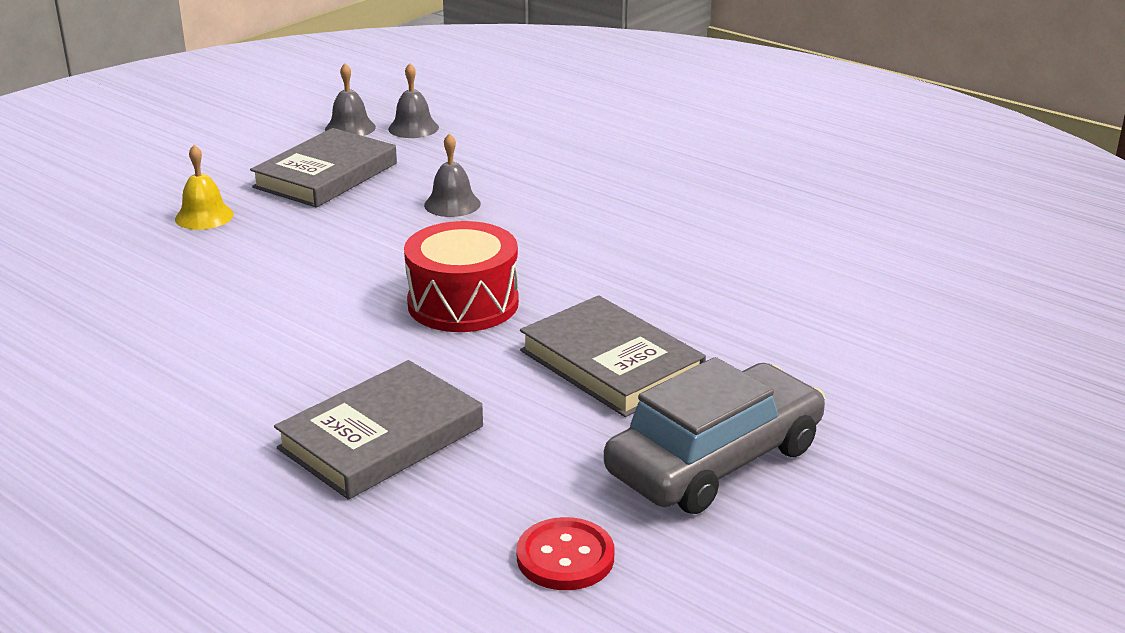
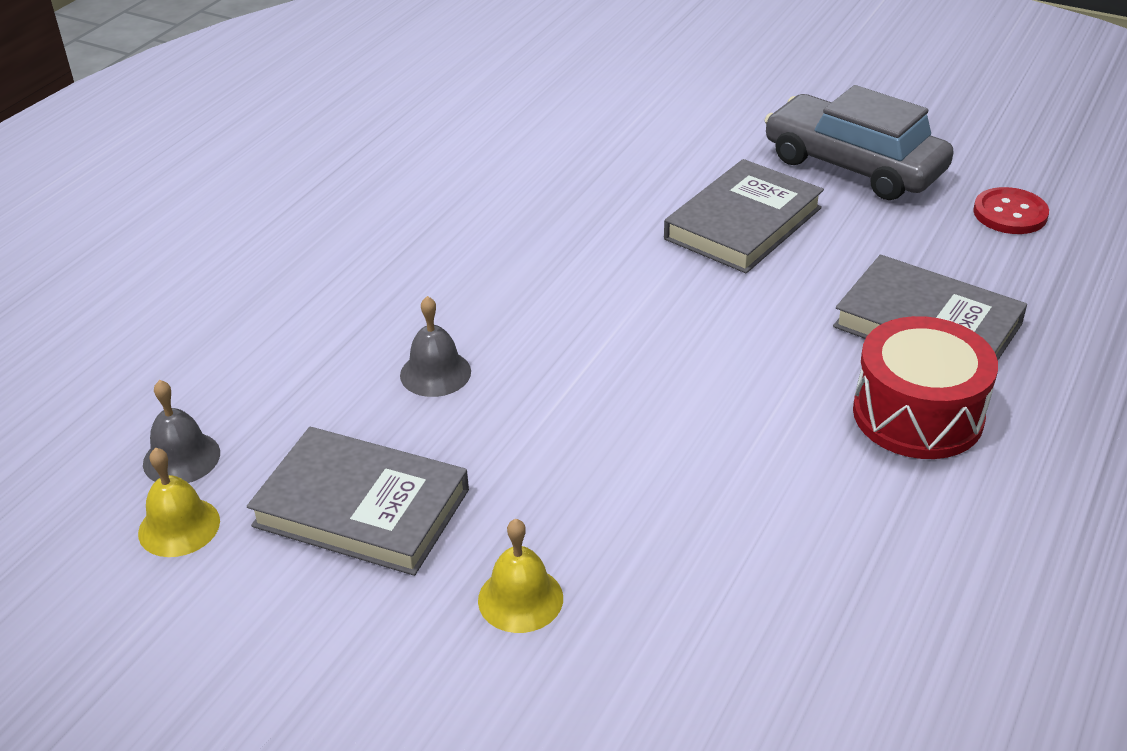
camera: 100 degrees left, 10 degrees up
grey bell [325,63,376,136] -> yellow bell [138,448,220,557]
red drum [404,221,519,332] -> red drum moved to [853,316,998,459]

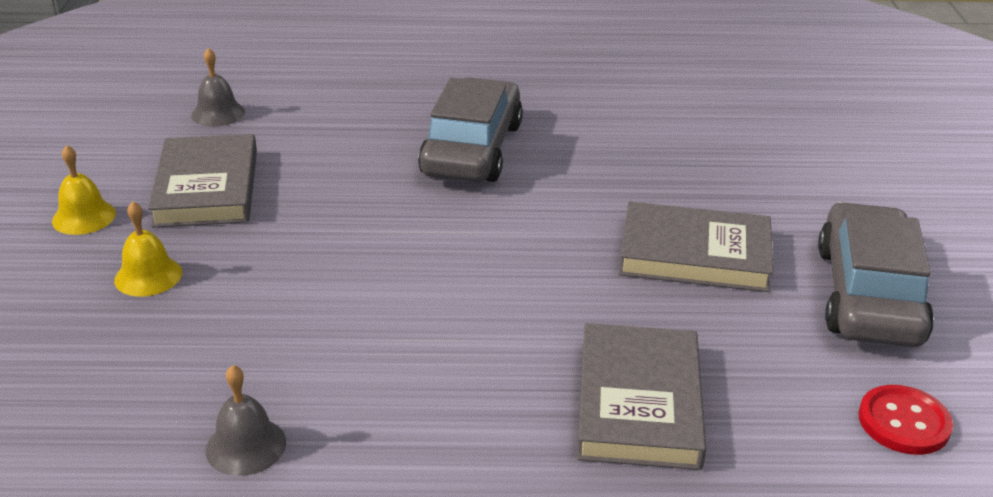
camera: 60 degrees right, 5 degrees down
yellow bell [138,448,220,557] -> yellow bell moved to [52,145,116,235]
grey bell [400,296,471,397] -> grey bell moved to [206,365,286,476]
red drum [853,316,998,459] -> none
none -> grey car [418,77,523,182]

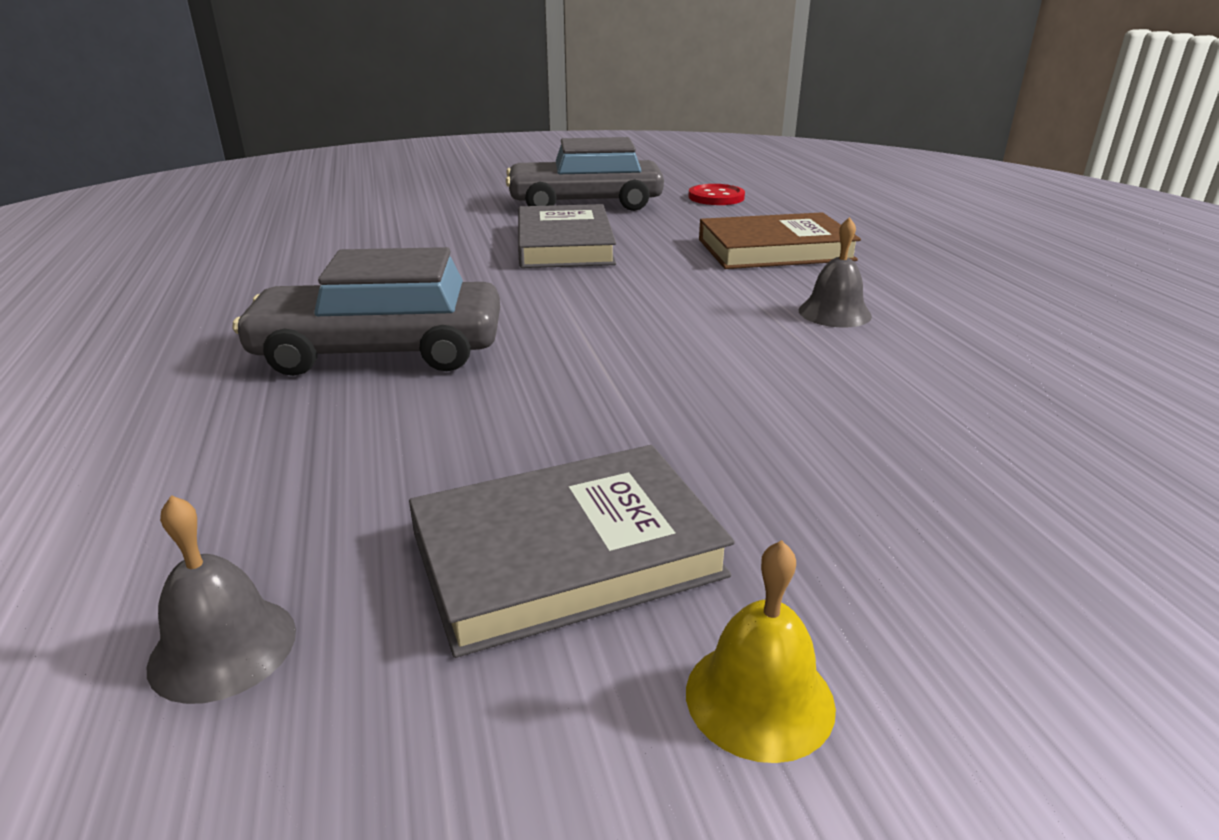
camera: 105 degrees left, 5 degrees down
yellow bell [114,201,182,297] -> none
grey bell [206,365,286,476] -> grey bell moved to [799,217,872,328]
grey book [577,323,706,470] -> brown book [699,212,861,269]

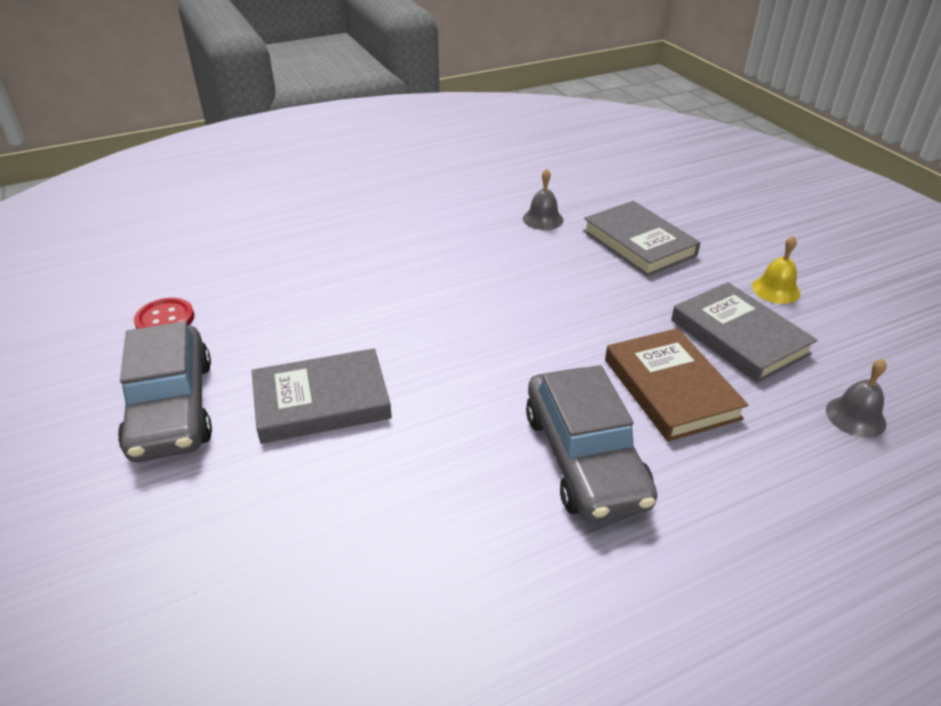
camera: 100 degrees left, 10 degrees up
brown book [699,212,861,269] -> brown book moved to [605,328,748,442]
grey bell [799,217,872,328] -> grey bell moved to [523,169,564,230]
none -> grey book [583,201,701,276]

